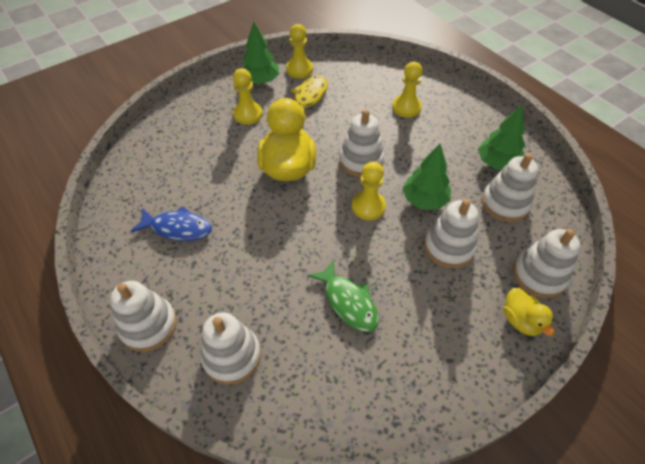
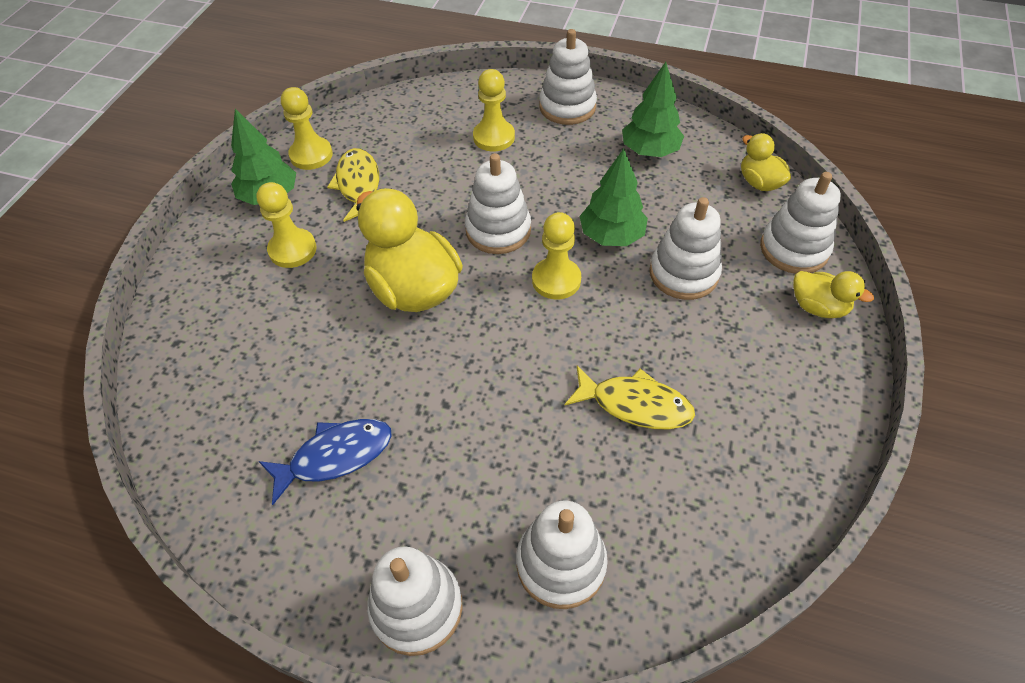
camera: 35 degrees left, 0 degrees up
green fish [308,259,379,332] -> yellow fish [564,366,695,430]
white stacking toy [482,153,538,222] -> white stacking toy moved to [539,29,597,125]
none -> yellow duck [741,133,791,191]

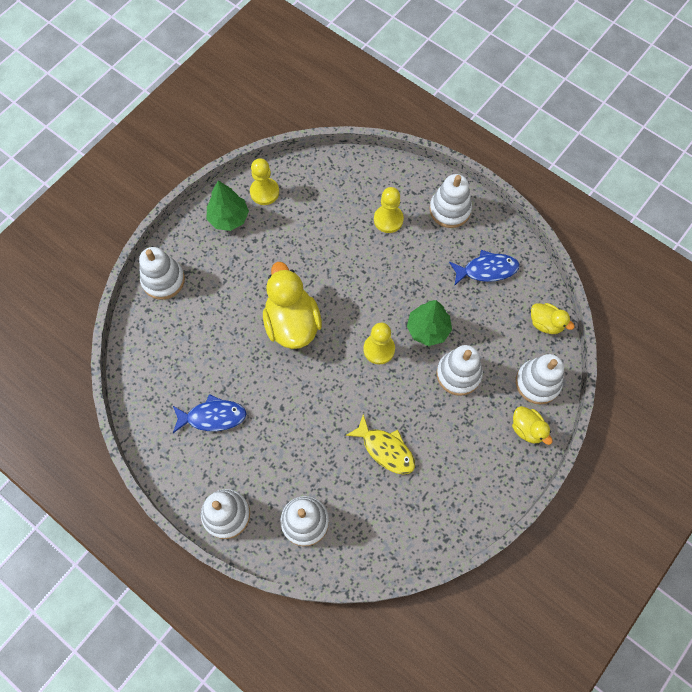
camera: 20 degrees right, 15 degrees up
yellow pawn [257,182,317,268] -> none
yellow fish [327,148,379,222] -> none
white stacking toy [465,153,531,254] -> white stacking toy moved to [139,247,185,300]
green tree [622,62,684,157] -> blue fish [449,250,520,286]
yellow duck [741,133,791,191] -> yellow duck turned 135 degrees clockwise [531,303,575,334]

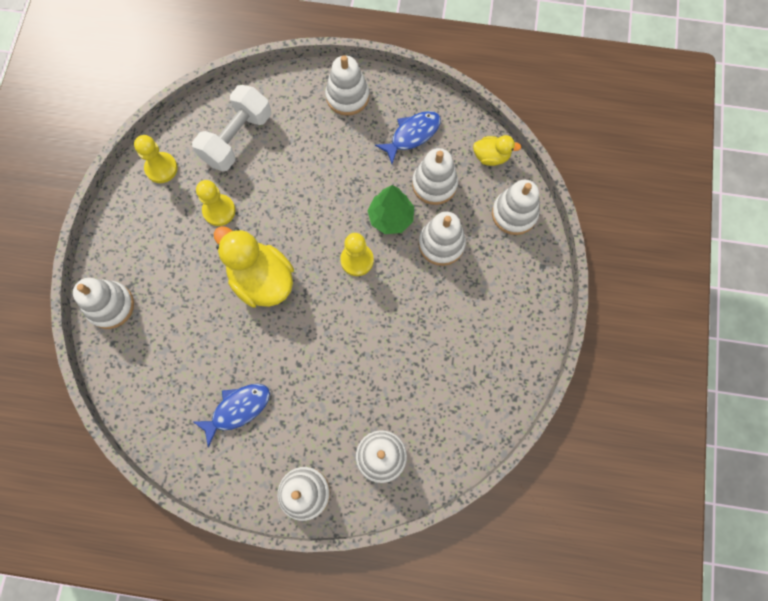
camera: 30 degrees left, 5 degrees up
green tree [206,180,249,231] -> none
yellow fish [345,414,415,474] -> none
yellow pawn [374,187,404,233] -> yellow pawn moved to [196,180,236,226]
yellow duck [512,406,553,445] -> none
none -> white dumbbell [192,85,271,172]
none -> white stacking toy [412,148,458,205]

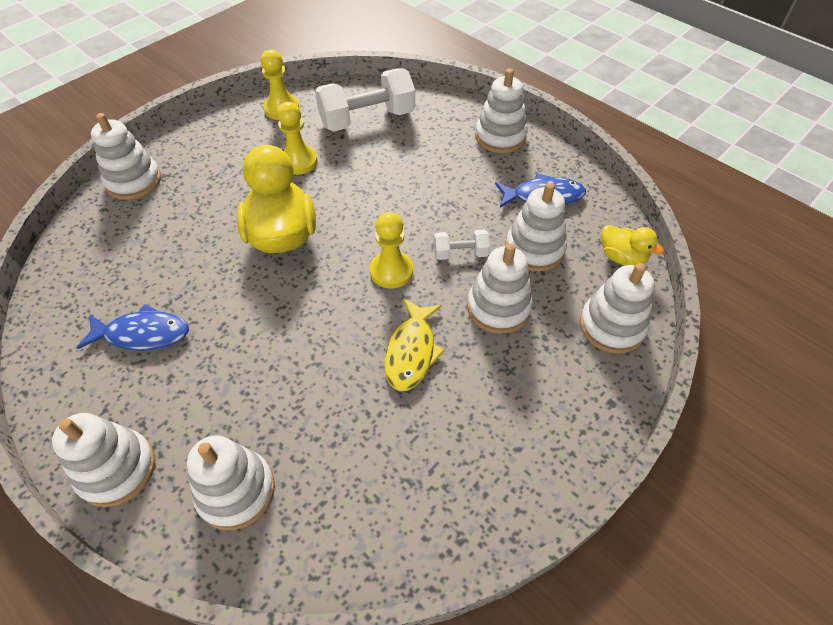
camera: 35 degrees right, 20 degrees down
green tree [367,185,414,234] -> white dumbbell [434,230,490,260]
none -> yellow fish [384,299,445,391]

